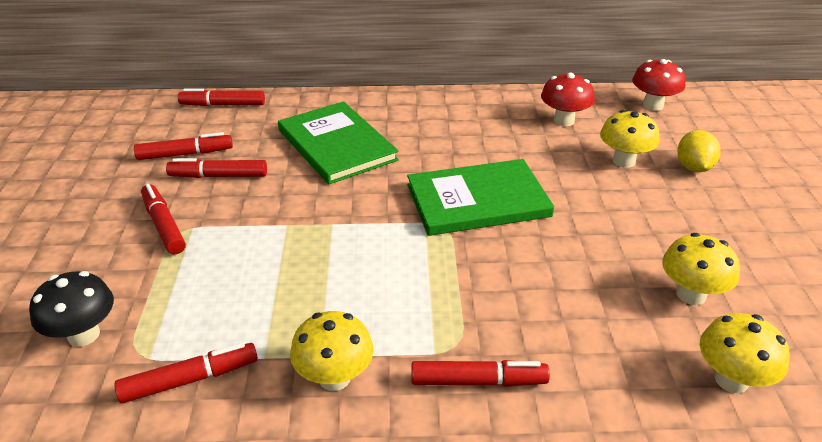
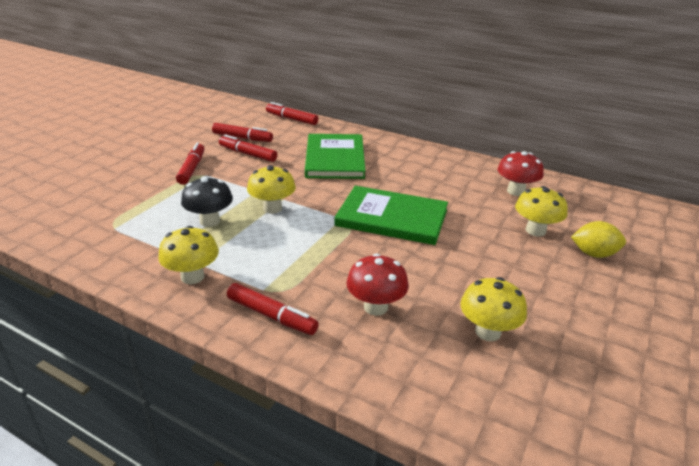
camera: 30 degrees right, 5 degrees down
black mushroom [29,271,114,347] -> black mushroom moved to [181,176,233,227]
red marker [114,343,258,403] -> none
red mushroom [632,59,685,111] -> red mushroom moved to [346,253,409,316]
yellow lemon [677,130,721,172] -> yellow lemon turned 60 degrees clockwise [571,221,626,258]
yellow mushroom [700,313,790,393] -> yellow mushroom moved to [247,165,296,214]

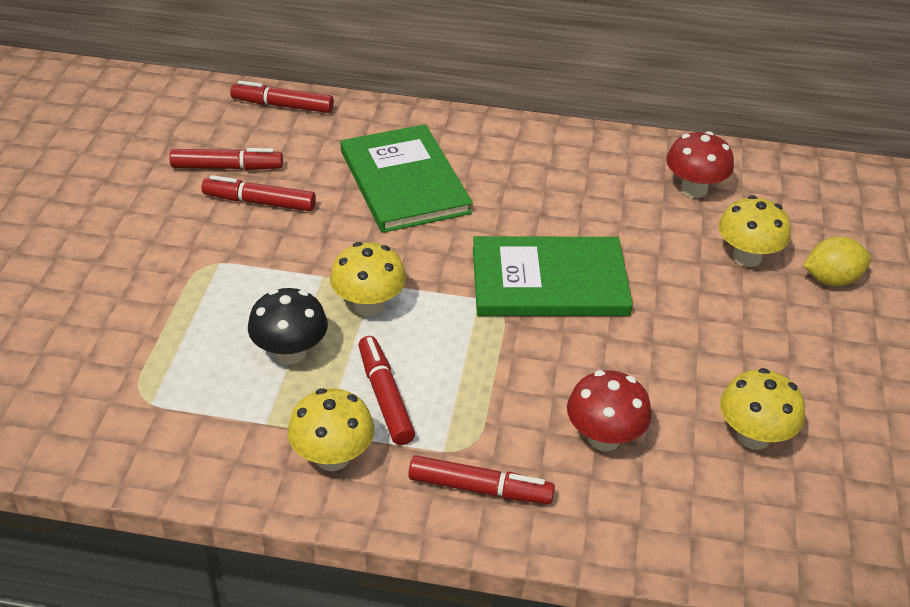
camera: 20 degrees left, 10 degrees up
red marker [176,142,204,185] -> red marker moved to [358,336,415,445]

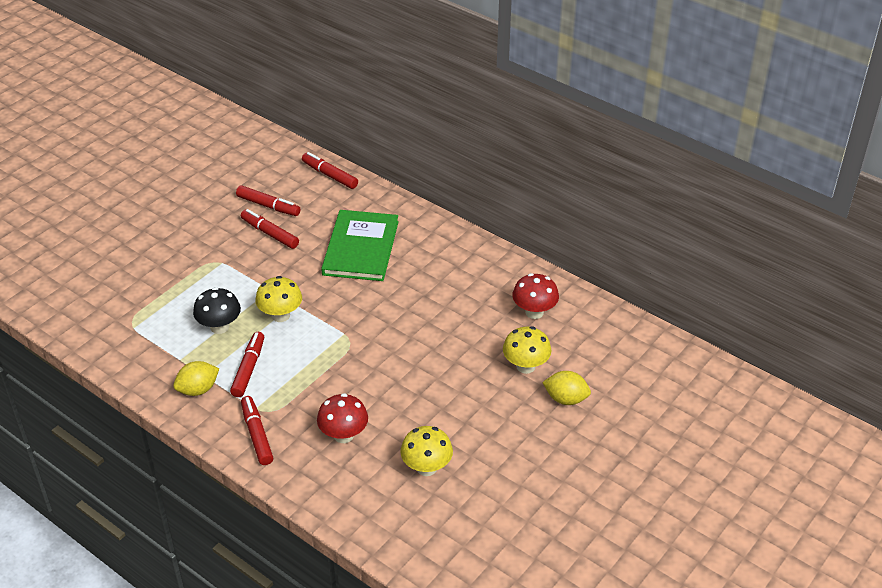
camera: 30 degrees right, 0 degrees up
yellow mushroom [287,388,374,471] -> yellow lemon [173,361,219,396]
red marker [408,455,555,504] -> red marker turned 150 degrees counterclockwise [241,396,273,465]
green book [473,236,633,316] -> none

